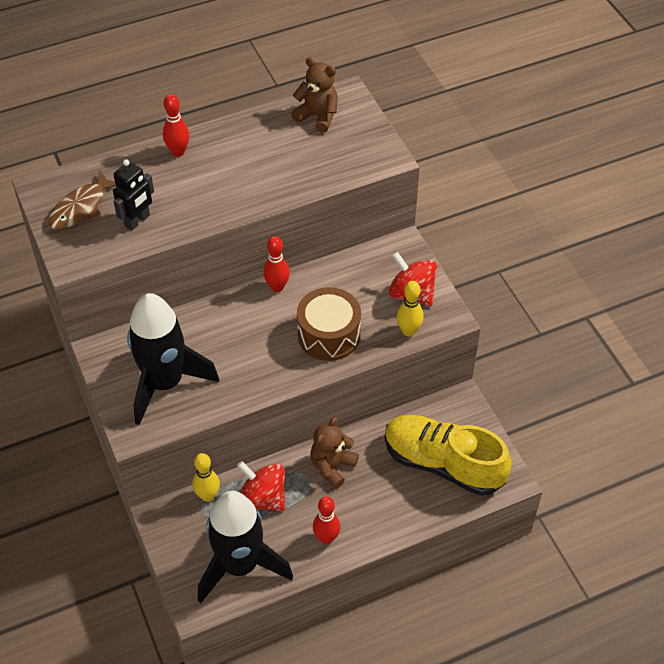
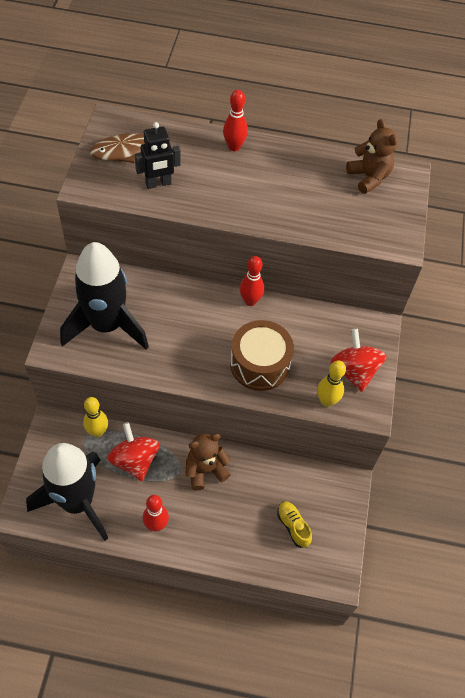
camera: 30 degrees right, 5 degrees up
yellow shoe [384,415,512,496] -> yellow shoe [277,501,312,548], size x0.40

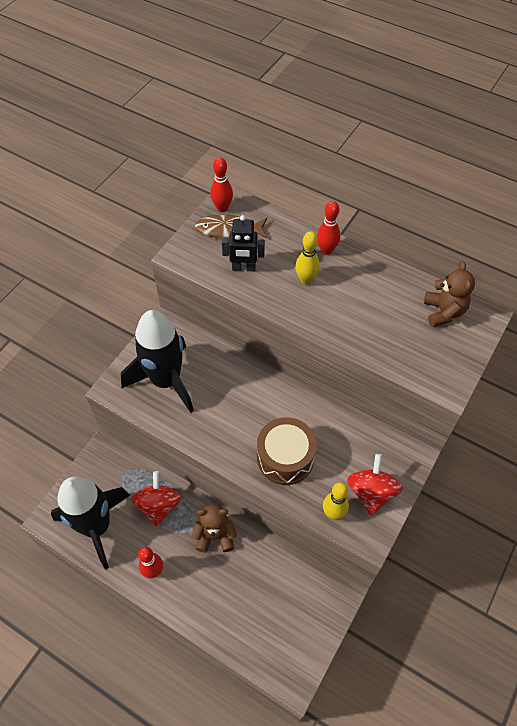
camera: 25 degrees right, 0 degrees up
yellow bowling pin [83,397,108,437] -> yellow bowling pin moved to [295,231,320,285]
red bowling pin [240,256,264,306] -> red bowling pin moved to [210,157,233,212]
yellow shoe [277,501,312,548] -> none

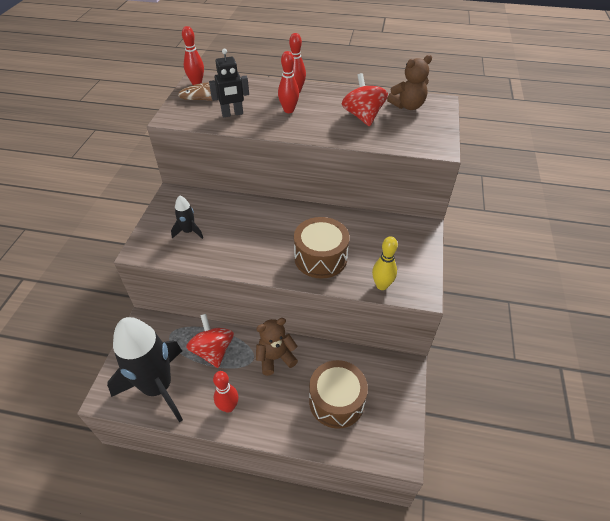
camera: 20 degrees left, 10 degrees down
black rocket [121,310,194,413] -> black rocket [171,195,203,239], size x0.42
yellow bowling pin [295,231,320,285] -> red bowling pin [278,51,299,113]
red spinning top [347,454,403,516] -> red spinning top moved to [342,73,388,127]
brown teddy bear [424,261,475,327] -> brown teddy bear turned 90 degrees clockwise [387,55,432,110]
none -> brown drum [309,360,368,429]

